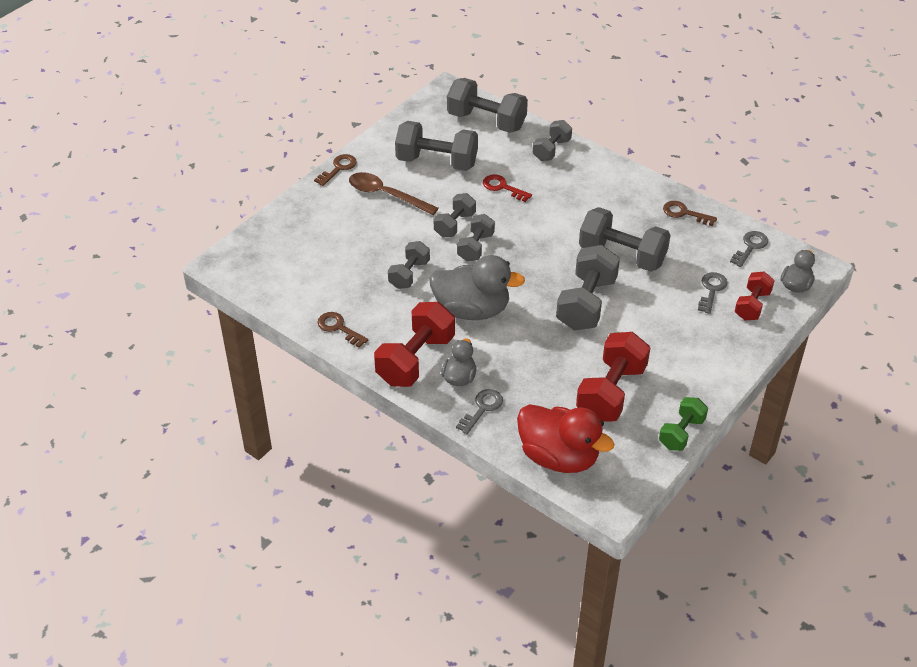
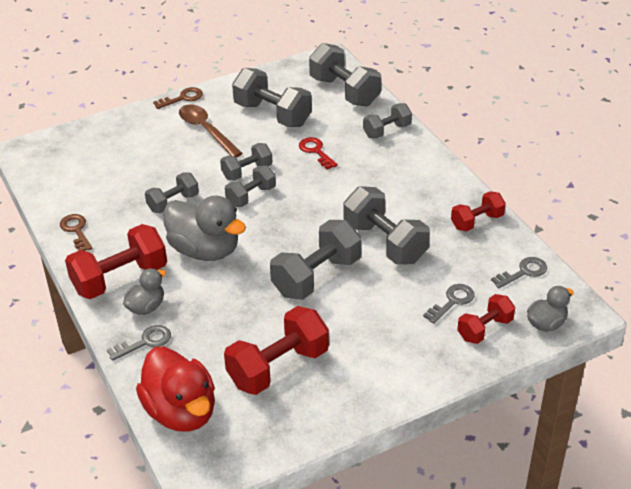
camera: 25 degrees right, 5 degrees down
green dumbbell [659,397,708,451] -> none
brown key [663,201,717,226] -> red dumbbell [451,191,506,232]

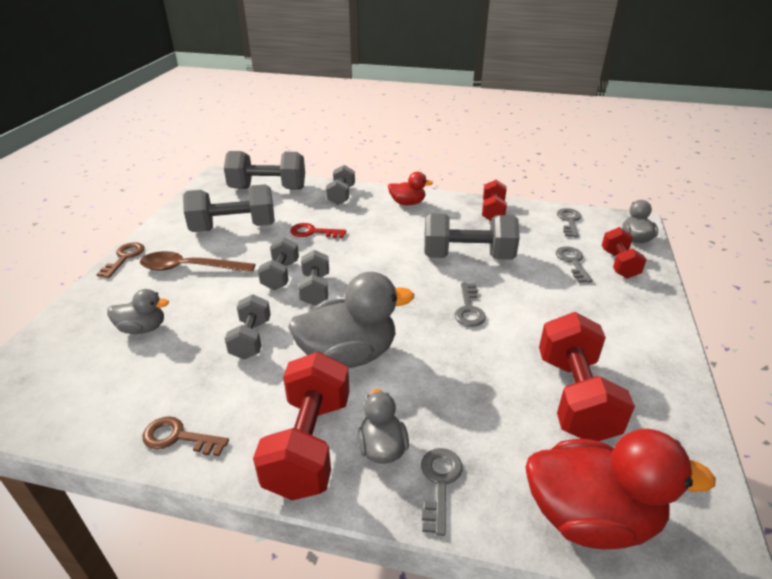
camera: 50 degrees left, 5 degrees down
grey dumbbell [270,220,362,300] -> grey key [455,283,486,327]
none -> grey duck [107,289,169,334]
none -> red duck [388,172,433,205]

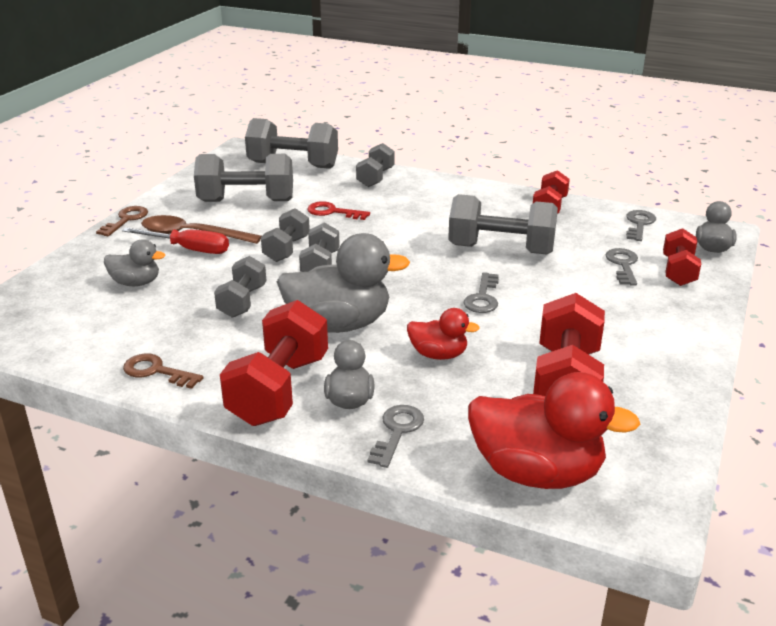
camera: 10 degrees right, 5 degrees down
red duck [388,172,433,205] -> red duck moved to [407,308,480,360]
none -> red screwdriver [122,228,229,254]

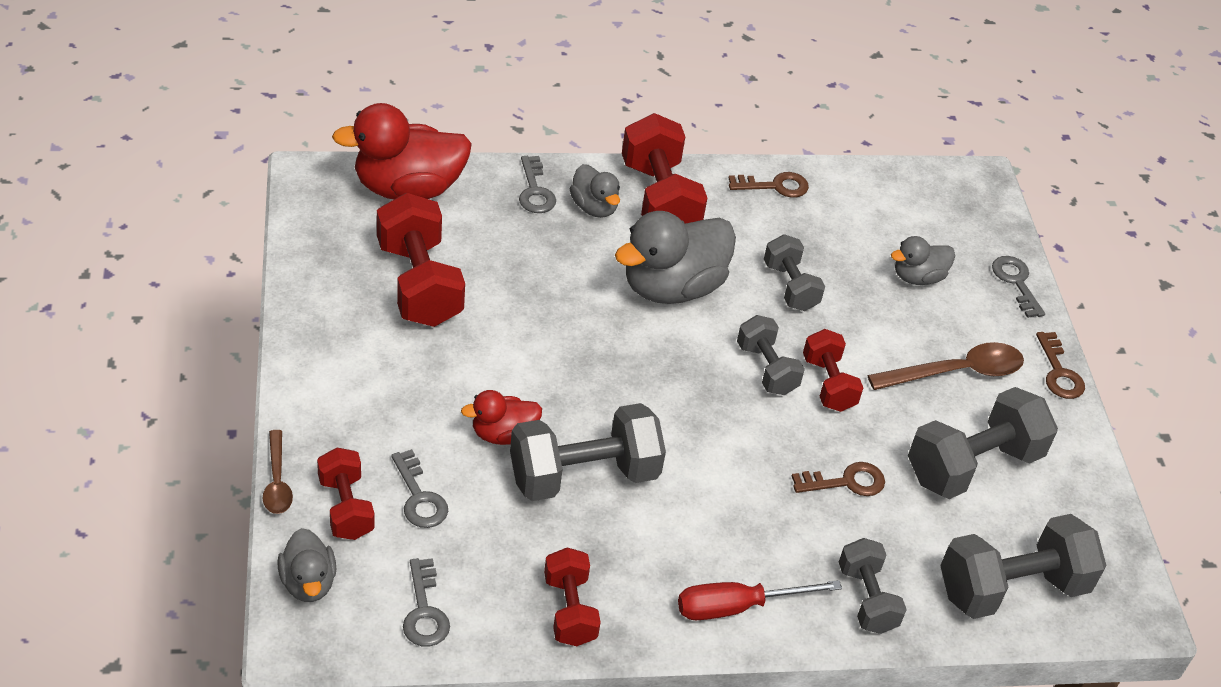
camera: 145 degrees right, 15 degrees up
red screwdriver [122,228,229,254] -> red screwdriver moved to [678,580,842,620]
grey dumbbell [261,208,310,262] -> red dumbbell [803,329,863,412]
red key [307,201,370,220] -> brown key [792,462,885,496]
red duck [407,308,480,360] -> red duck moved to [461,390,542,445]
grey key [464,272,499,313] -> grey key moved to [992,256,1045,318]
none -> brown spoon [263,430,293,514]

